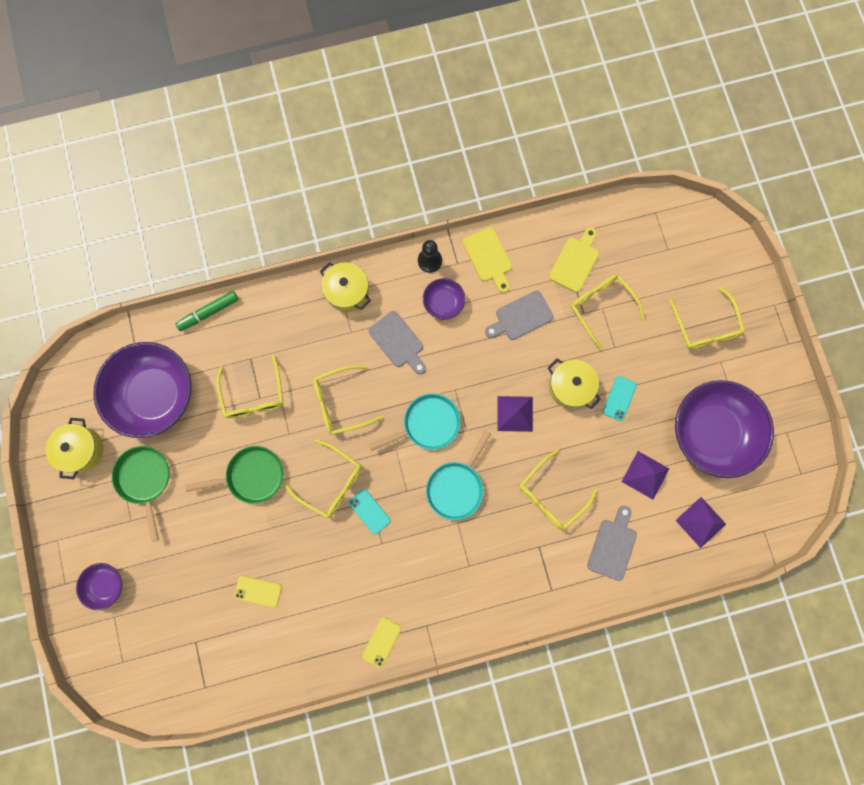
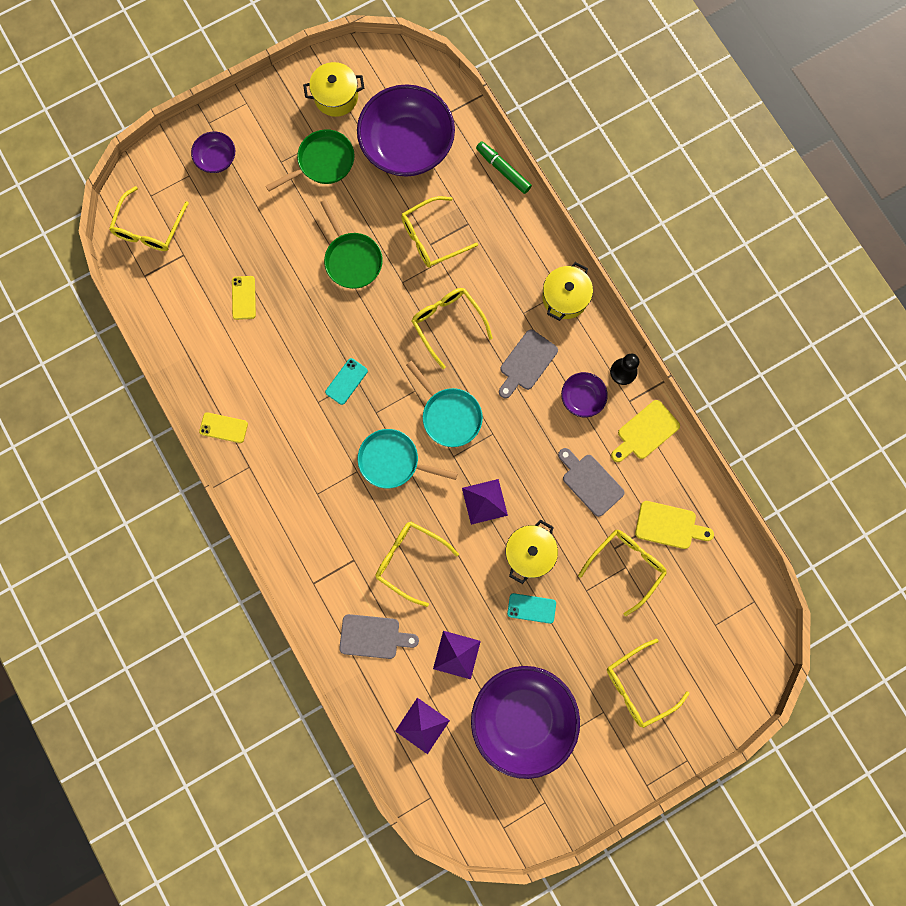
camera: 75 degrees right, 0 degrees up
yellow glasses [285,439,362,518] -> yellow glasses moved to [109,186,189,251]

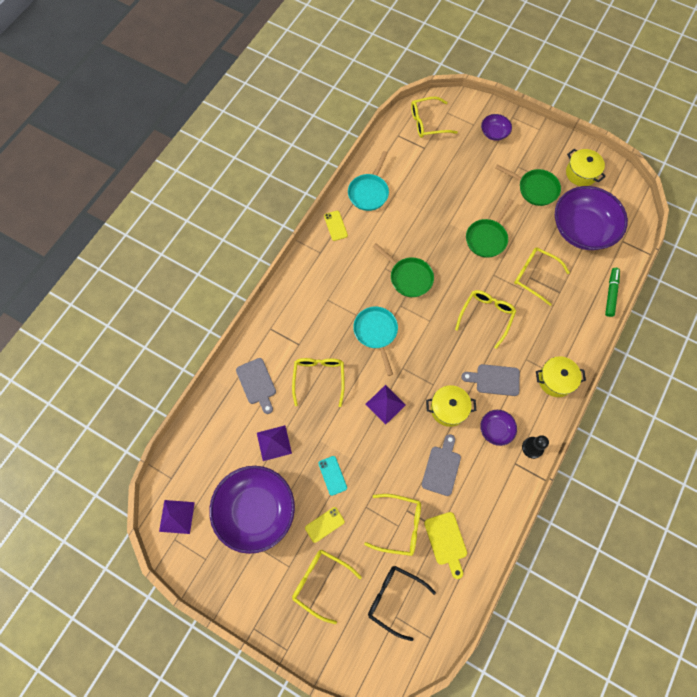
camera: 60 degrees right, 10 degrees down
yellow phone [232,276,256,320] -> yellow phone moved to [305,507,345,543]
turquoise phone [325,358,368,405] -> green pan [373,243,434,297]
purple pyramid [395,698,450,754] -> purple pyramid moved to [159,500,195,534]
turquoise pan [406,361,483,447] -> turquoise pan moved to [348,151,389,211]
yellow pot [506,520,558,584] -> yellow pot moved to [426,385,476,427]
yellow cutting board [611,400,680,462] -> none
none -> black glasses [368,566,436,641]

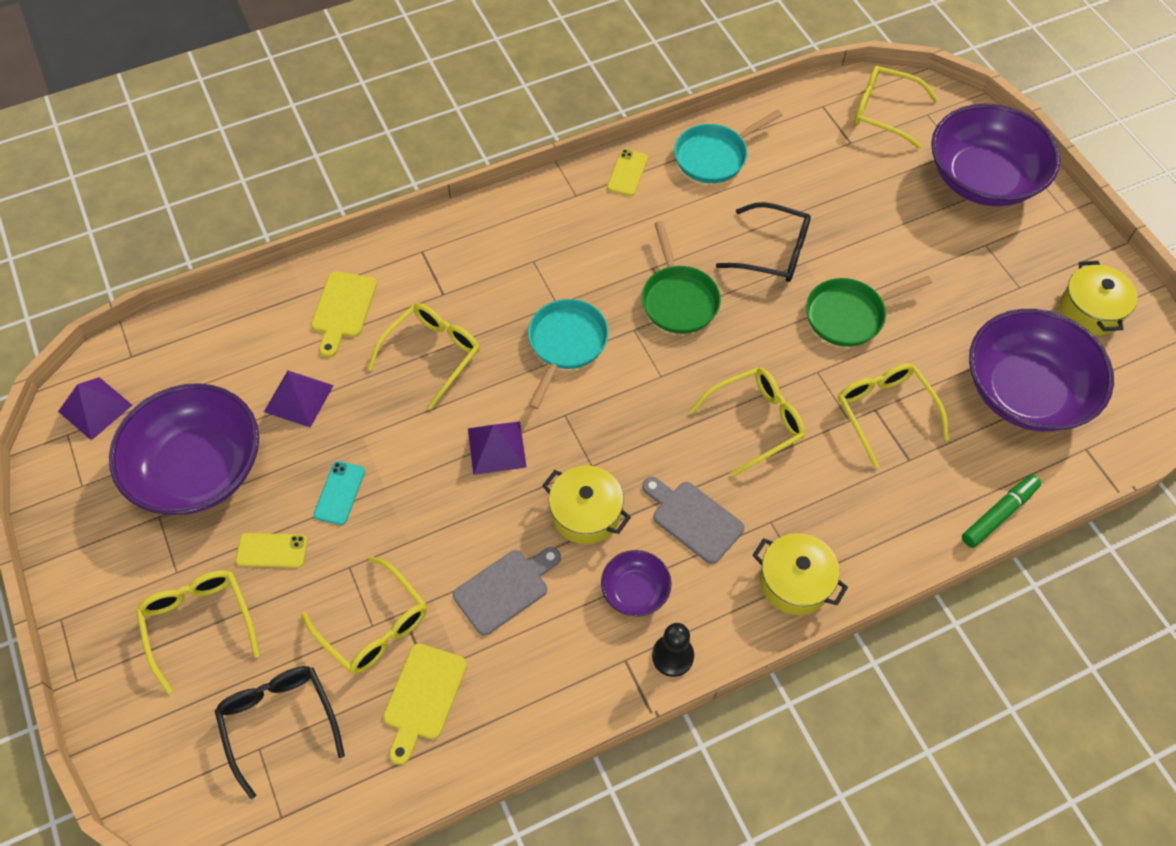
camera: 35 degrees right, 10 degrees down
grey cutting board [236,358,276,414] -> yellow cutting board [311,272,377,357]
purple bowl [481,114,512,141] -> purple bowl [931,104,1061,206], size x2.18
green pan [495,165,561,206] -> none
none -> black glasses [716,202,811,282]

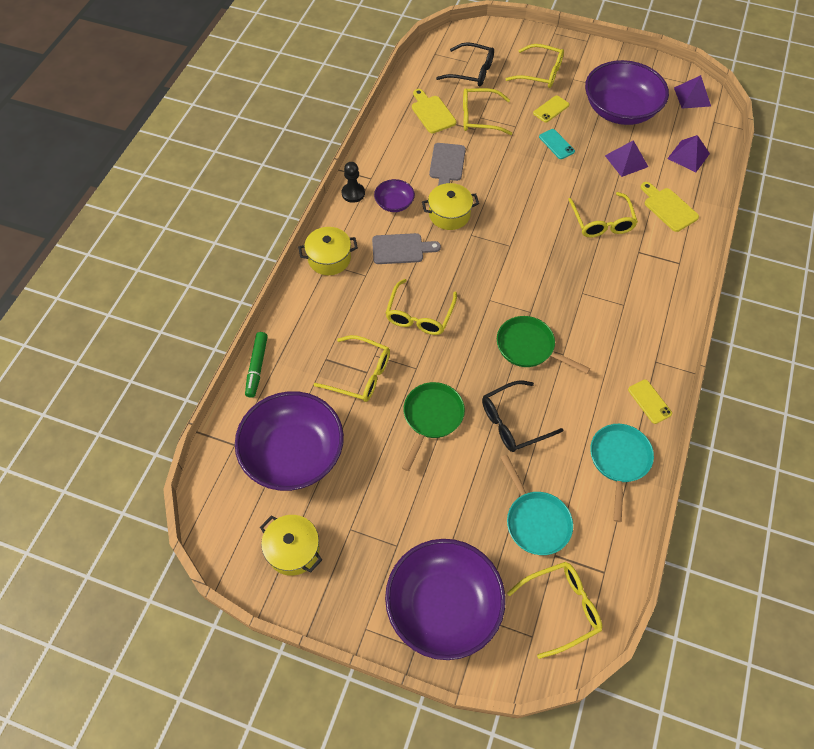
camera: 135 degrees right, 0 degrees up
purple pyramid [468,421,527,475] -> purple pyramid moved to [667,135,710,172]
turquoise pan [528,299,609,409] -> turquoise pan moved to [500,454,573,555]

